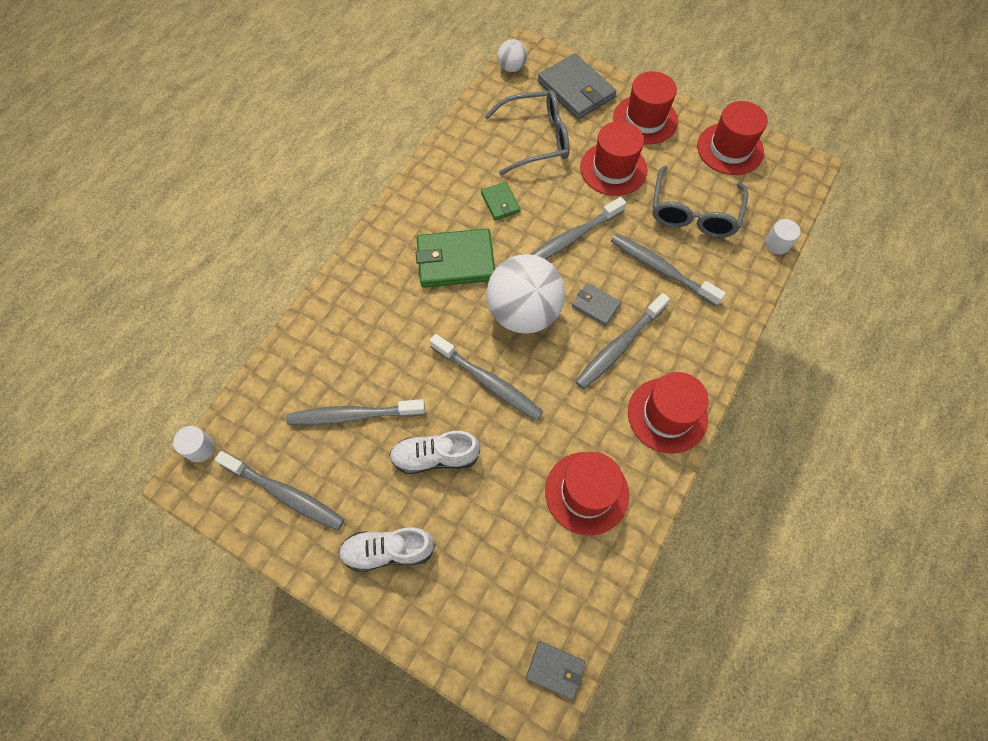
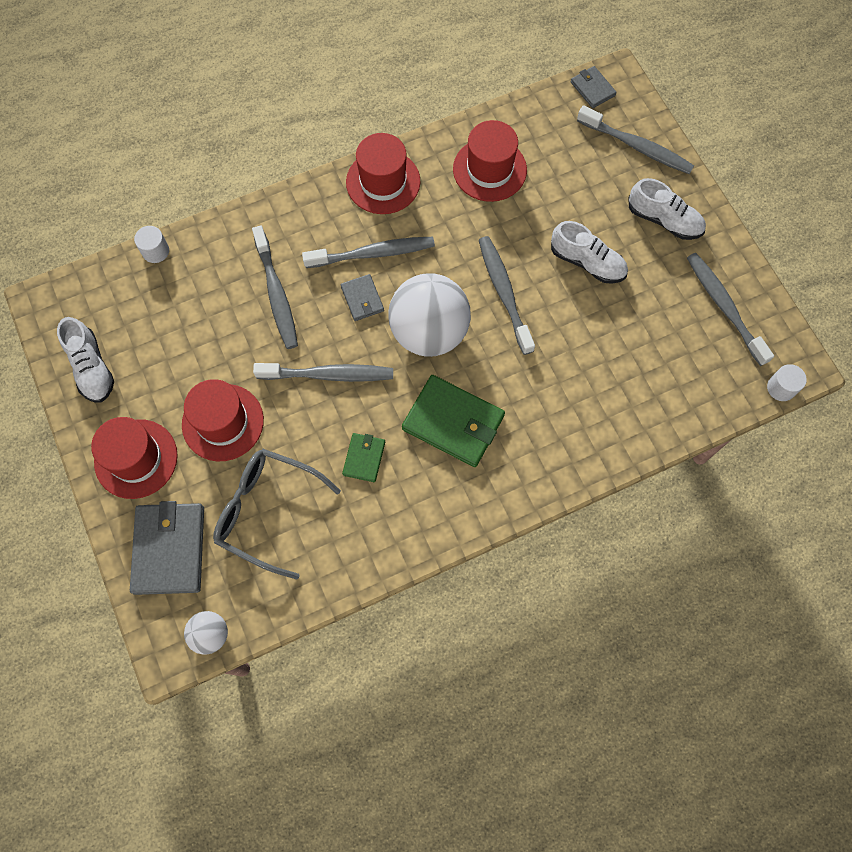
camera: 145 degrees left, 5 degrees up
grey toothbrush [287,399,425,425] -> grey toothbrush moved to [577,105,694,174]
grey glasses [652,166,748,238] -> none
red hat [697,101,768,175] -> white shoe [57,317,114,403]

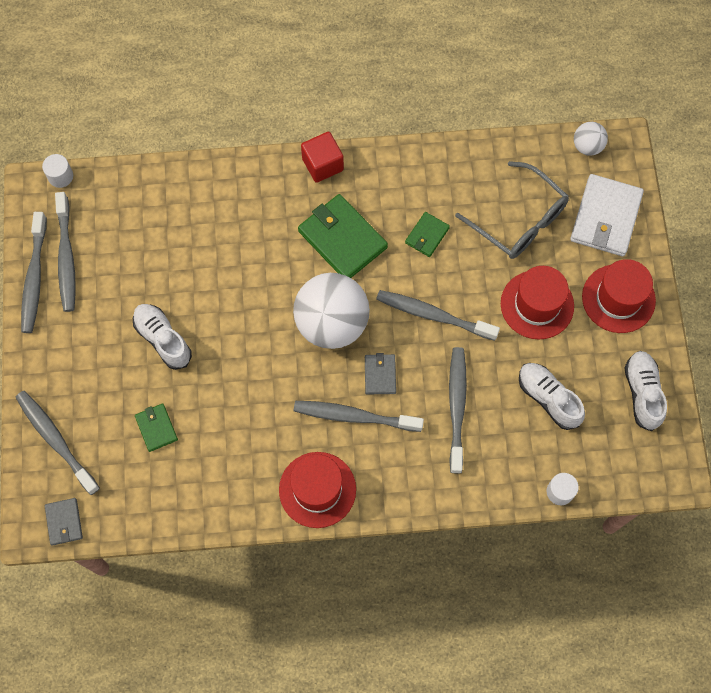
camera: 160 degrees left, 0 degrees up
grey wallet [130,501,204,595] -> white wallet [570,174,644,256]
red hat [453,120,527,202] -> none
grey toothbrush [479,236,535,355] -> grey toothbrush moved to [21,212,47,333]
white shoe [628,178,706,240] -> white shoe moved to [519,363,585,430]
none -> green wallet [135,403,178,452]
none -> red cube [301,132,344,183]

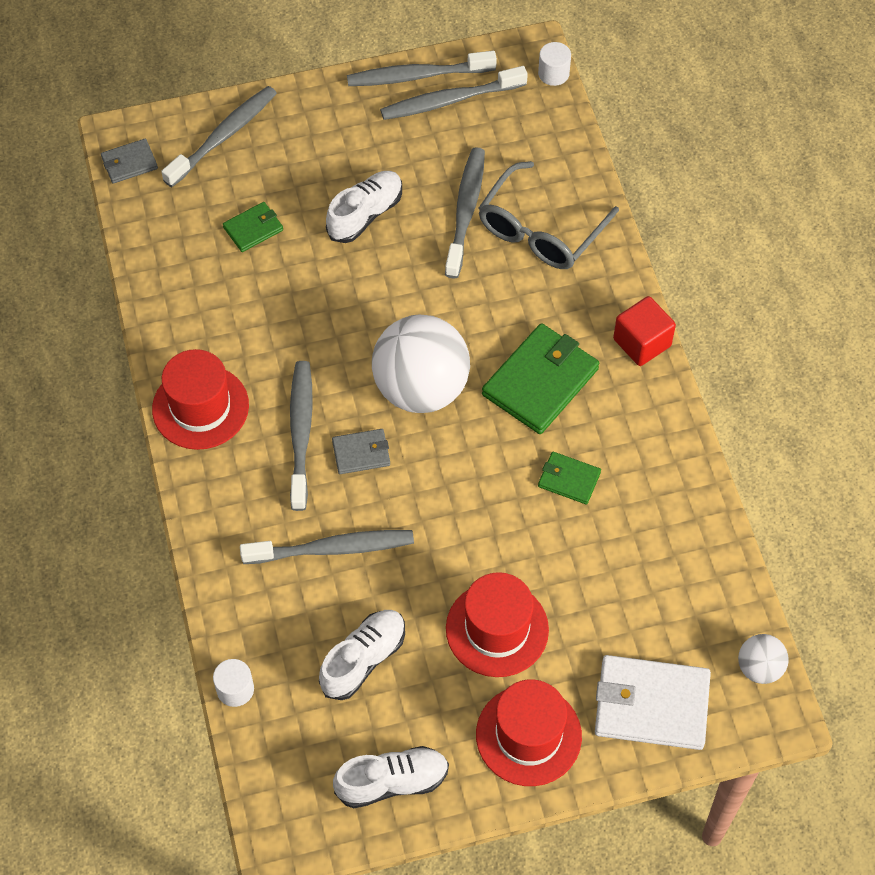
camera: 80 degrees right, 10 degrees down
grey toothbrush [376,290,500,341] -> grey toothbrush moved to [445,147,485,278]
grey glasses [455,161,569,259] -> grey glasses moved to [478,161,619,269]

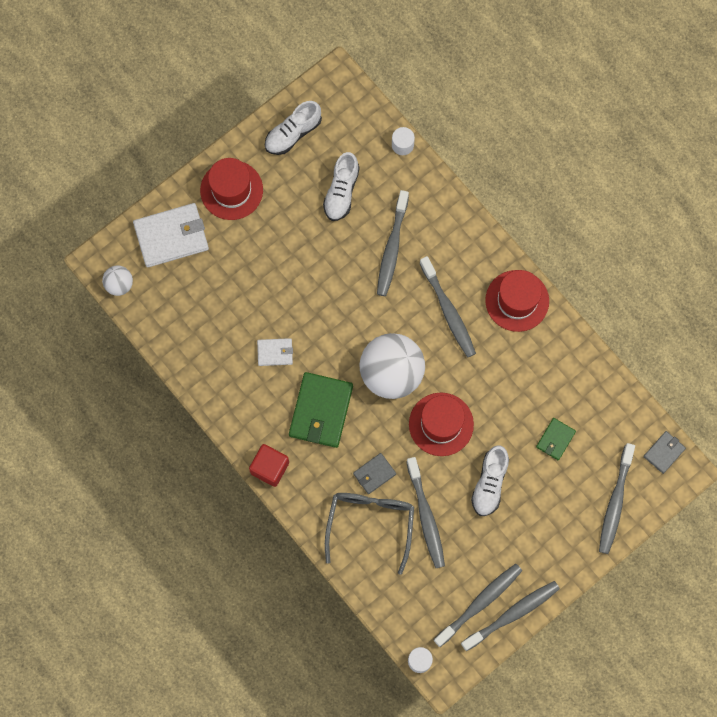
camera: 155 degrees right, 15 degrees up
grey toothbrush [240,530,414,564] -> grey toothbrush turned 45 degrees counterclockwise [377,190,409,296]
grey wallet [332,429,390,474] -> grey wallet moved to [353,453,396,494]
red hat [446,572,549,677] -> red hat moved to [409,393,474,456]
green wallet [538,452,601,504] -> white wallet [257,338,293,366]

